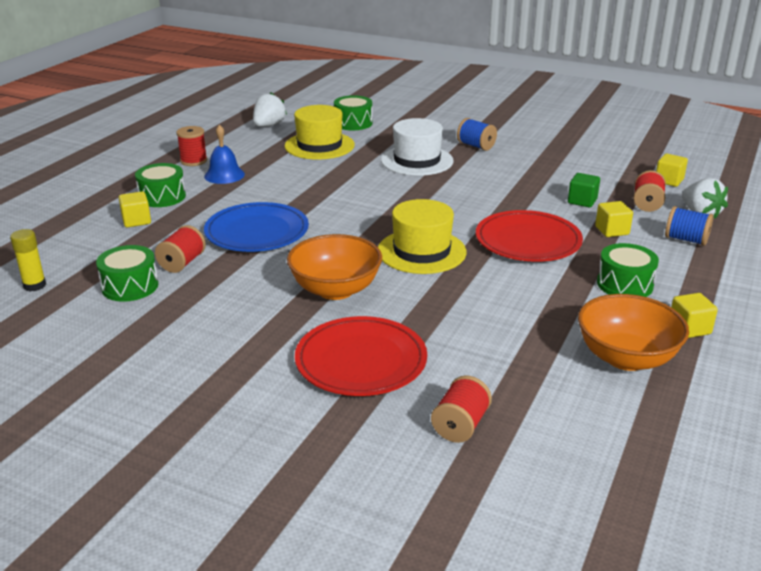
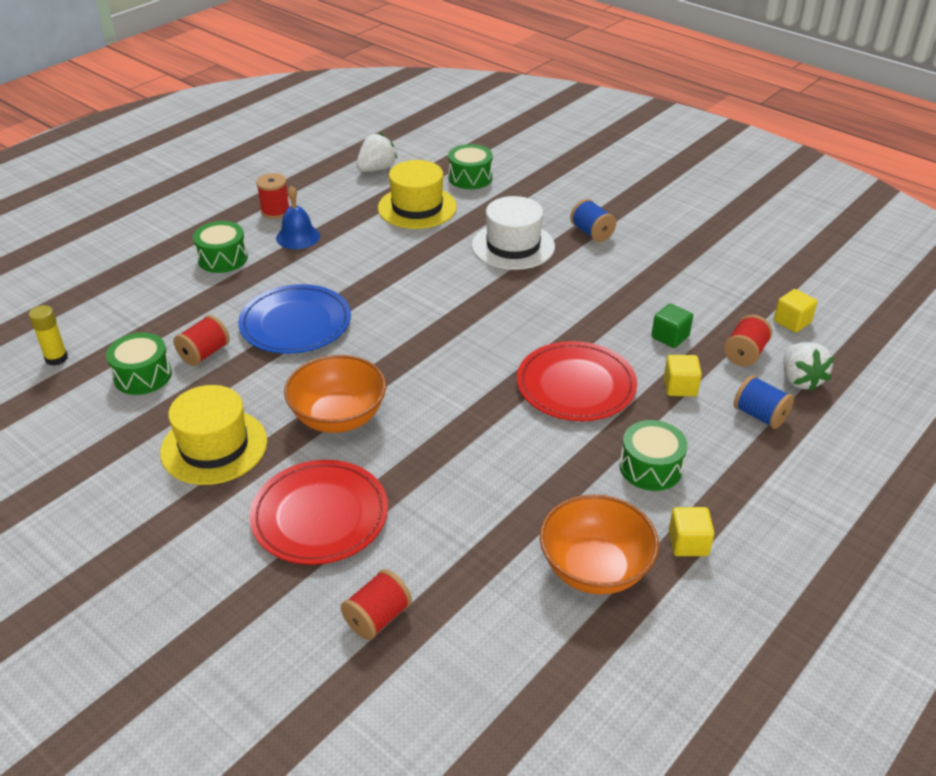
camera: 15 degrees right, 10 degrees up
yellow cube [119,191,151,228] -> none
yellow hat [378,199,467,274] -> yellow hat moved to [160,385,267,485]

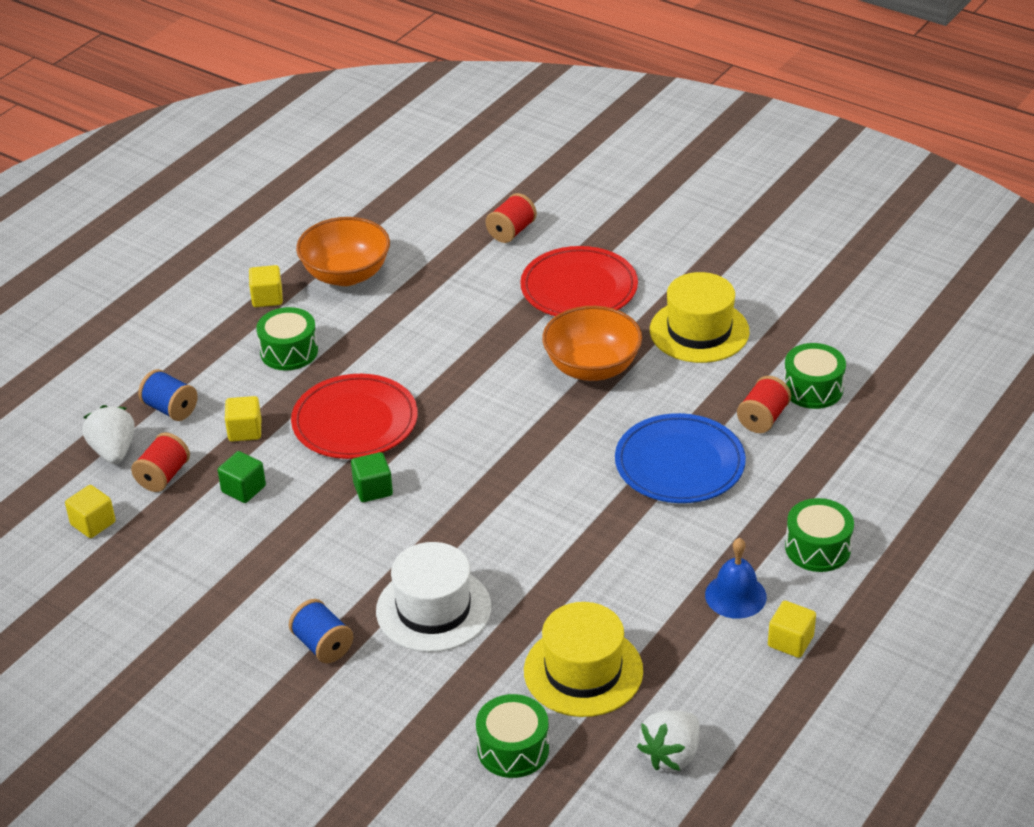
camera: 175 degrees right, 0 degrees up
yellow glue stick [29,305,68,366] -> none
red spool [256,173,290,219] -> yellow cube [768,601,816,658]
none -> green cube [351,452,393,502]

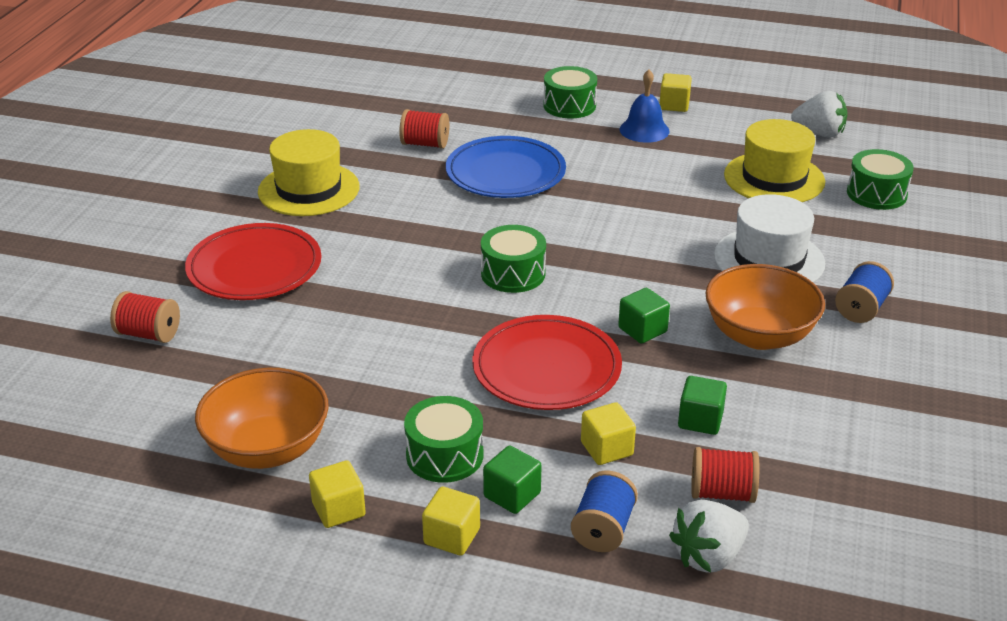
camera: 110 degrees left, 5 degrees down
yellow cube [65,485,116,538] -> yellow cube moved to [422,487,480,556]
orange bowl [542,306,642,381] -> orange bowl moved to [705,264,825,350]
green drum [784,343,846,409] -> green drum moved to [481,225,546,293]
none -> green cube [483,446,542,514]

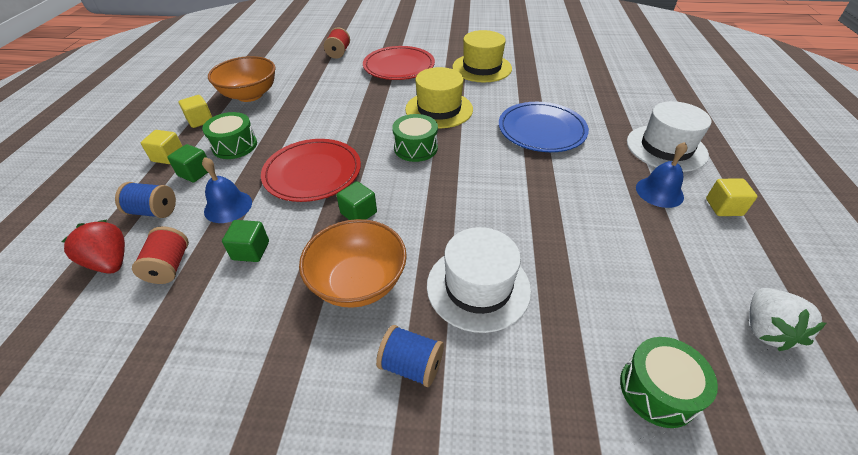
camera: 80 degrees right, 10 degrees up
red spool [399,109,449,149] -> none
green drum [543,66,597,118] -> white hat [627,101,711,172]
yellow cube [581,402,636,465] -> blue bell [202,157,252,223]
white strawberry [669,500,749,573] -> red strawberry [61,219,125,274]
yellow hat [724,119,825,202] -> yellow hat moved to [405,67,473,128]

